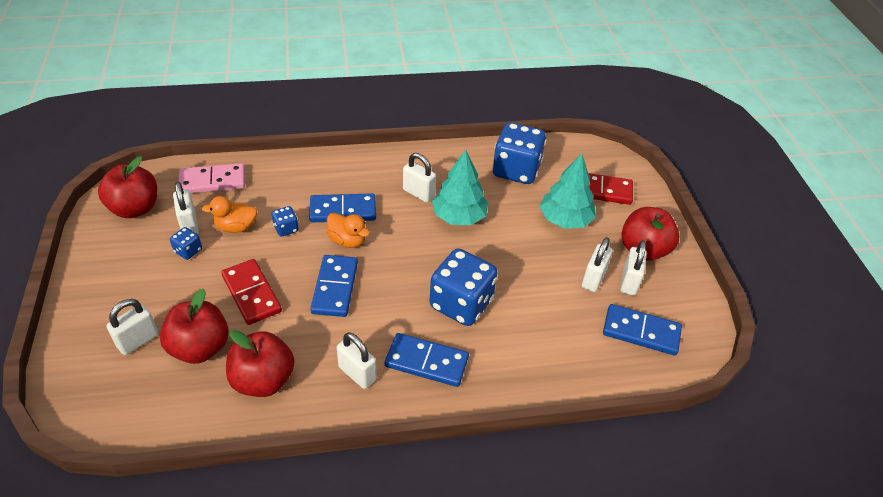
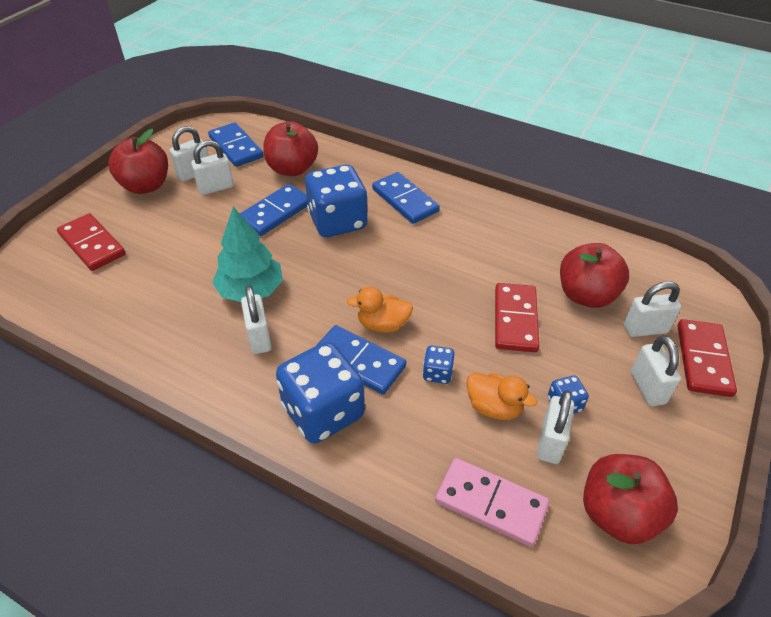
camera: 140 degrees left, 0 degrees up
red apple [226,330,295,397] -> red apple moved to [263,121,318,176]
blue domino [310,255,358,317] -> blue domino moved to [240,184,307,236]
orange duck [327,213,370,248] -> orange duck turned 75 degrees counterclockwise [347,287,413,333]
white padlock [337,332,377,389] -> white padlock moved to [631,335,681,406]
blue dice [493,122,546,184] -> blue dice moved to [276,342,365,444]
turquoise tree [539,153,596,229] -> none
none -> red domino [678,319,737,397]

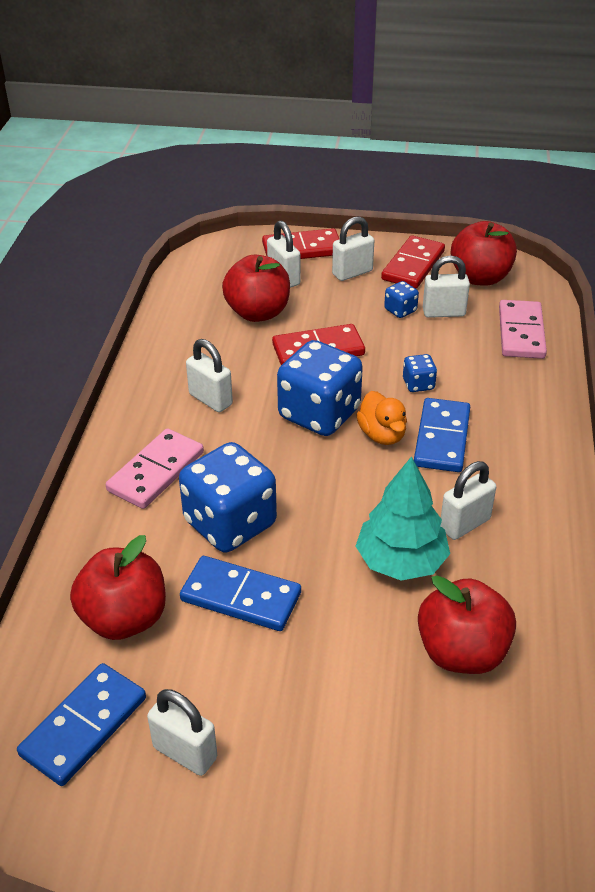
camera: 110 degrees left, 5 degrees down
red domino [57,213,126,271] -> red domino moved to [381,235,445,289]
red apple [108,129,168,194] -> red apple moved to [418,575,516,674]
white padlock [191,140,234,195] -> white padlock moved to [186,339,233,412]
blue dice [276,342,365,444] -> blue dice moved to [277,340,363,436]
blue domino [372,172,440,224] -> pink domino [106,428,204,509]
orange duck [467,373,537,420] -> none

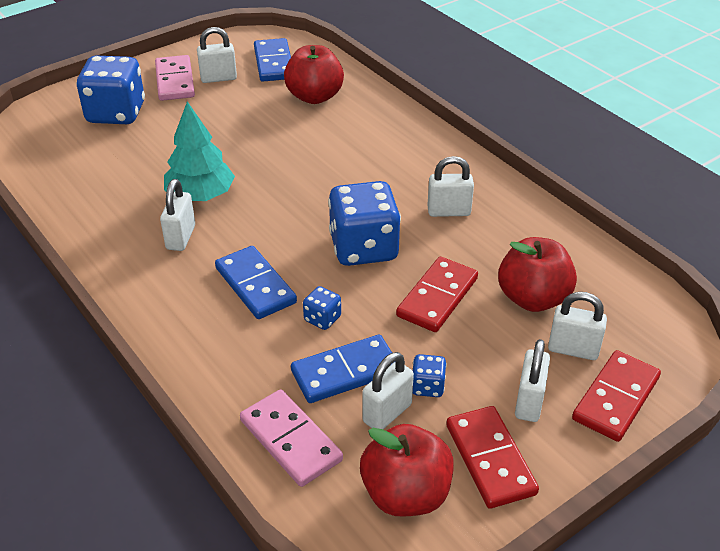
camera: 135 degrees right, 0 degrees up
pink domino [106,428,204,509] -> pink domino moved to [155,55,195,101]
blue dice [179,442,277,552] -> blue dice moved to [76,55,145,124]
blue domino [180,556,301,631] -> blue domino moved to [291,335,396,403]
orange duck [357,391,407,445] -> none
red apple [418,575,516,674] -> none

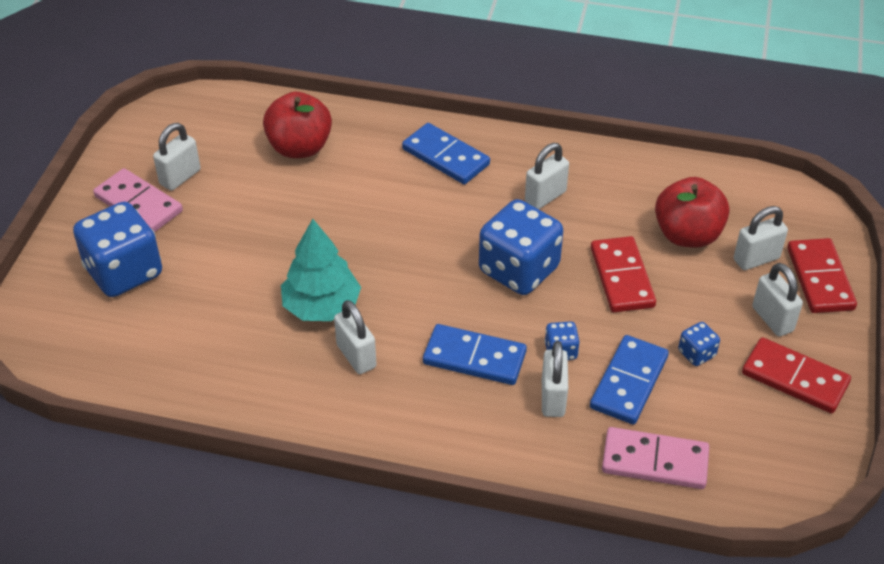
camera: 40 degrees left, 5 degrees up
blue domino [254,38,291,82] -> blue domino moved to [402,123,490,184]
red apple [360,424,454,517] -> none
white padlock [363,352,414,429] -> white padlock moved to [542,341,568,417]

